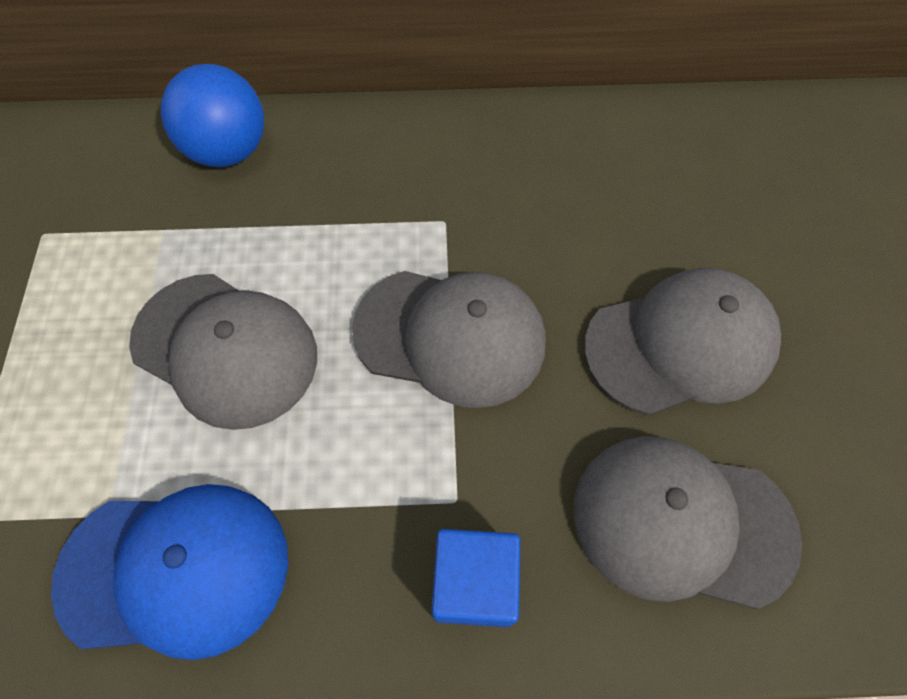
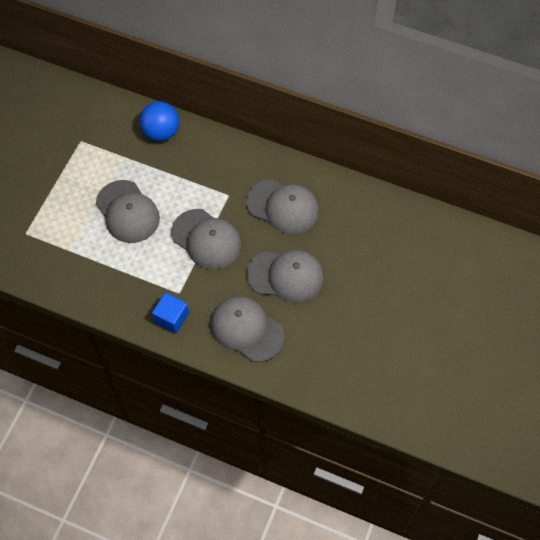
camera: 25 degrees right, 0 degrees up
blue cap [51,484,288,660] -> none
none -> grey cap [247,179,319,234]

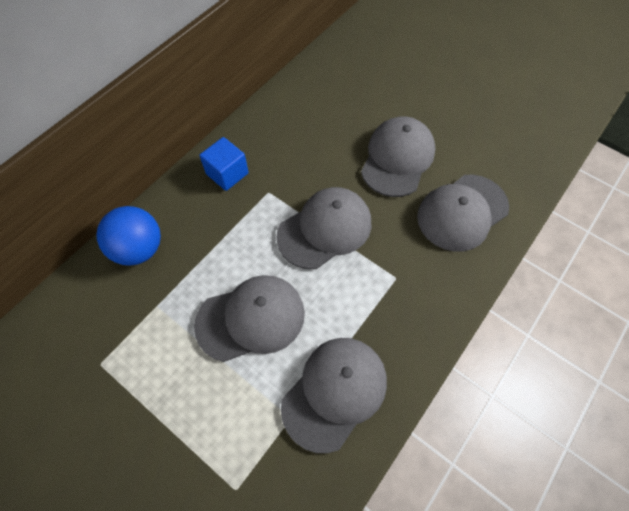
camera: 75 degrees left, 0 degrees up
blue cube [152,293,189,334] -> blue cube moved to [200,137,249,191]
grey cap [247,179,319,234] -> grey cap moved to [281,338,387,453]

